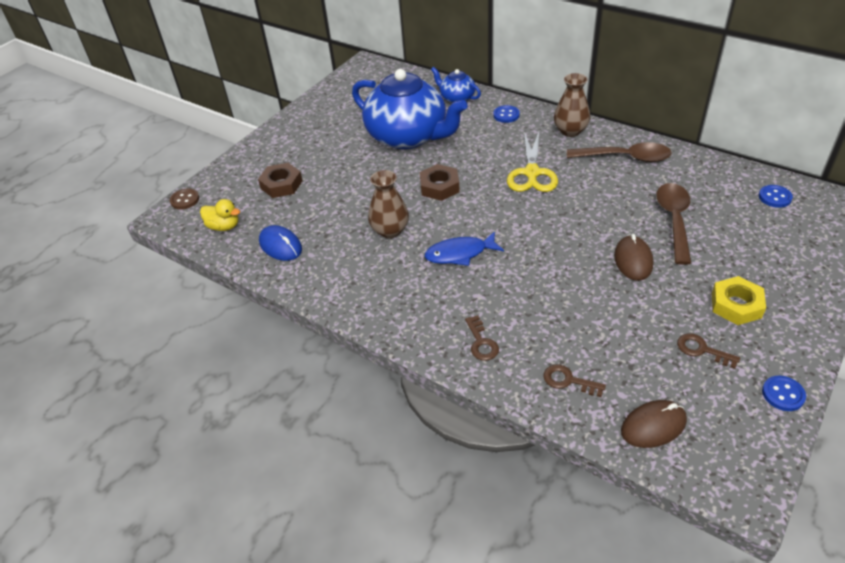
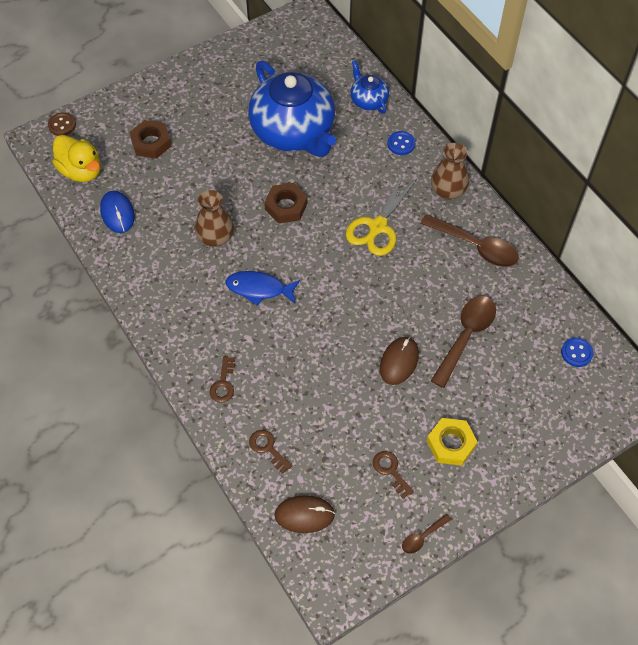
camera: 20 degrees right, 15 degrees up
yellow duck [200,199,240,231] -> yellow duck [52,135,101,182], size x1.50
blue button [762,376,806,411] -> brown spoon [402,513,452,554]

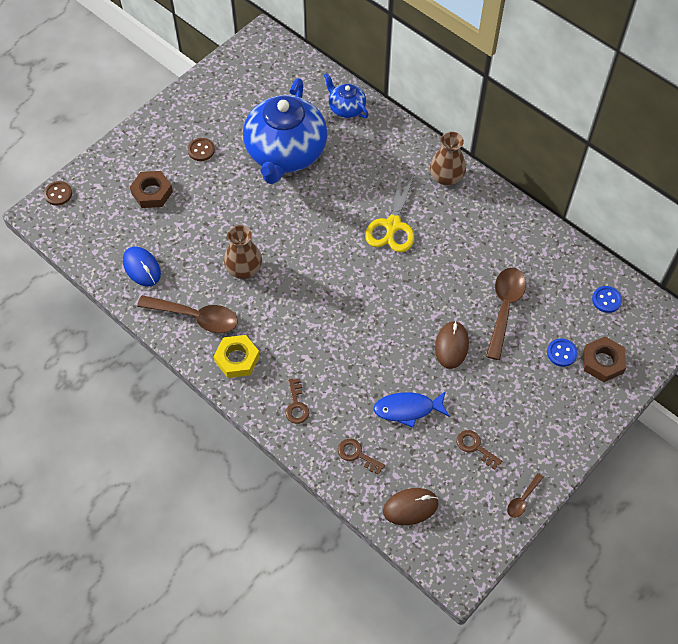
camera: 15 degrees left, 0 degrees up
yellow duck [52,135,101,182] -> none
blue fish [226,271,300,306] -> blue fish moved to [373,391,450,428]
blue teapot [248,60,336,157] -> blue teapot turned 60 degrees clockwise [243,78,328,184]
brown nut [264,183,308,224] -> brown nut moved to [583,337,626,382]
blue button [387,131,415,155] -> blue button moved to [547,338,578,367]
brown spoon [420,214,519,267] -> brown spoon moved to [137,295,238,333]
yellow nut [427,418,477,466] -> yellow nut moved to [214,335,260,378]
none -> brown button [188,138,215,161]

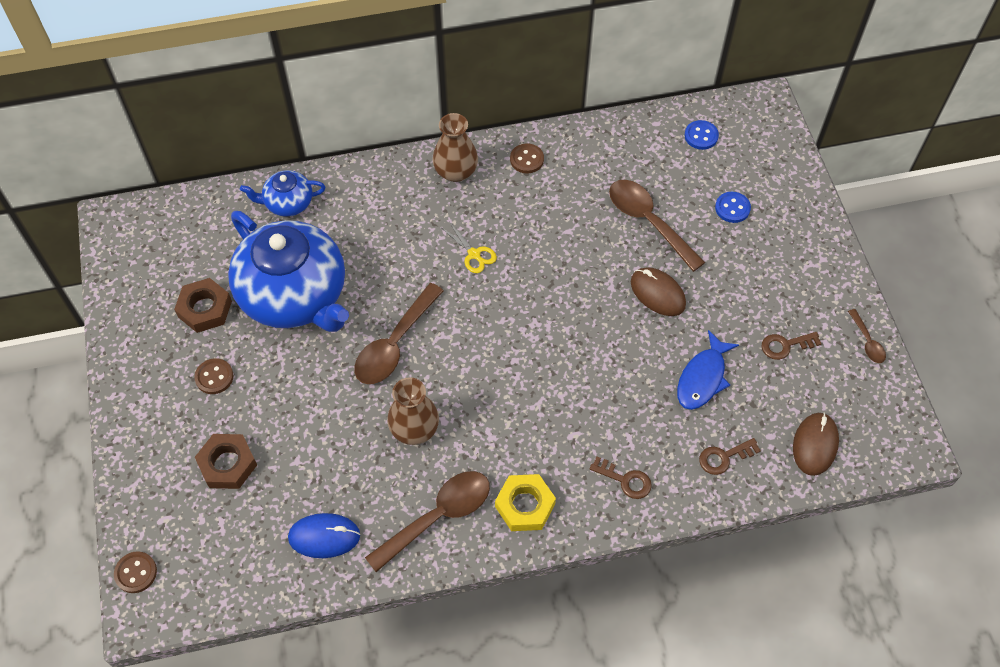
camera: 55 degrees left, 0 degrees up
yellow scissors [365,171,415,252] -> yellow scissors [442,222,497,273], size x0.53
brown nut [583,337,626,382] -> brown nut moved to [174,278,232,333]
none -> brown spoon [354,283,443,384]
none -> brown button [510,143,544,173]

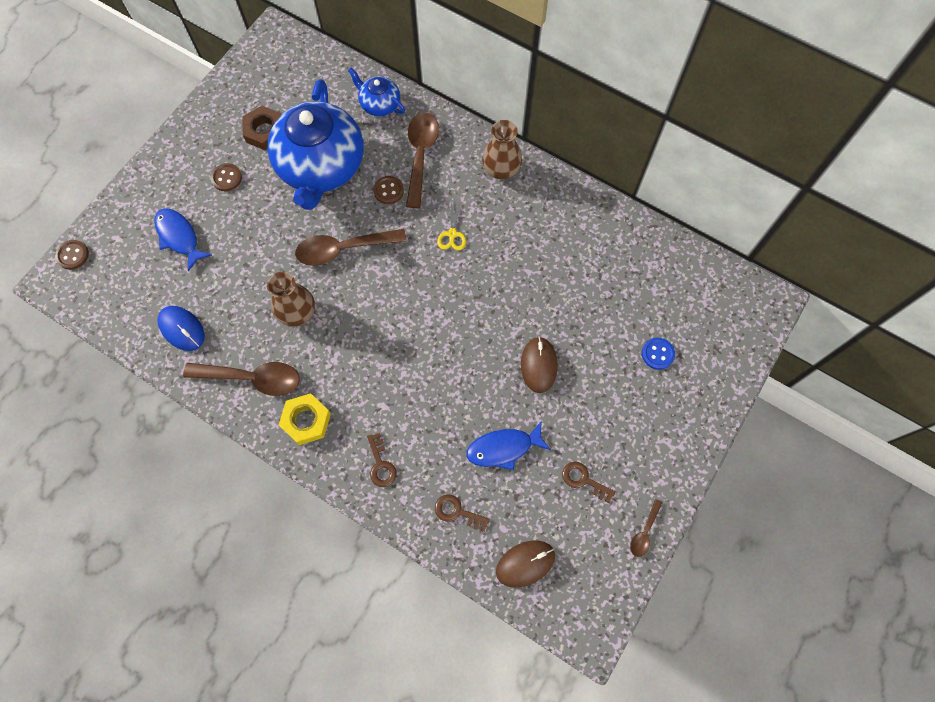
camera: 45 degrees right, 10 degrees up
brown nut [195,434,257,489] -> blue fish [154,208,212,271]
brown button [510,143,544,173] -> brown button moved to [373,176,404,204]
brown spoon [609,180,705,272] -> brown spoon moved to [406,113,439,208]
blue button [684,120,719,150] -> none

